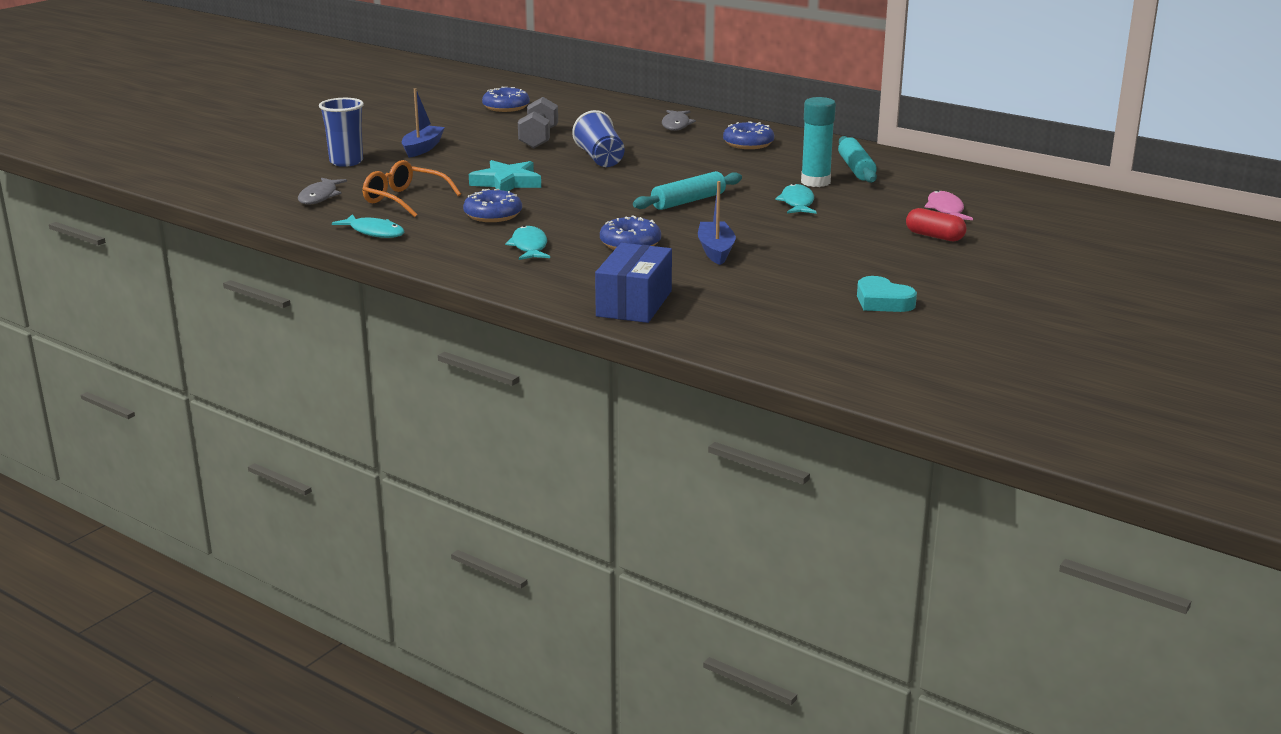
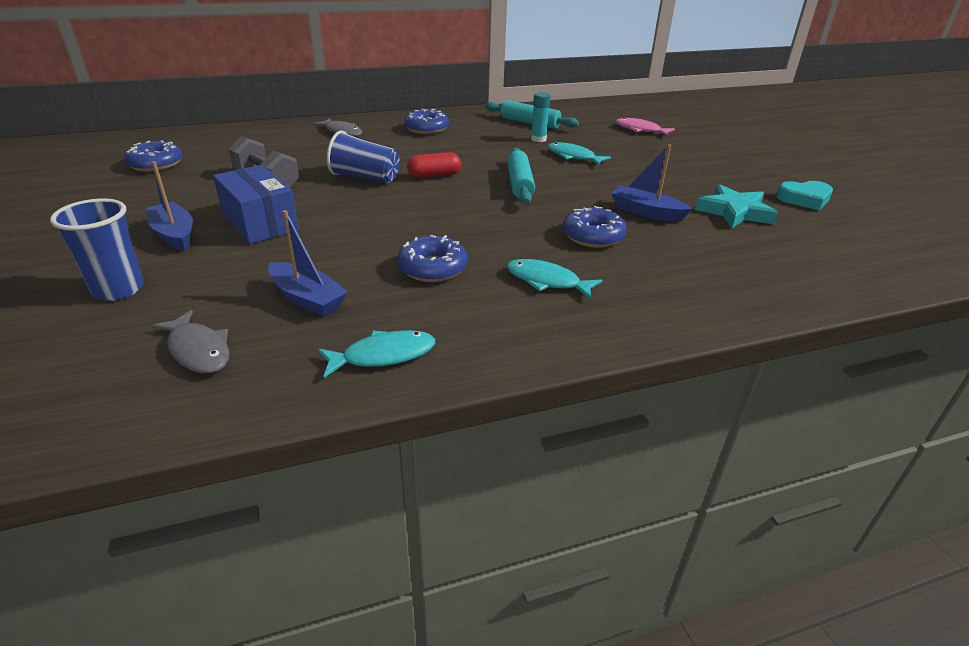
camera: 55 degrees left, 10 degrees up
orange glasses [362,160,461,217] -> blue boat [268,210,348,316]
turquoise star [469,160,541,191] -> turquoise star moved to [695,184,778,228]
blue box [595,243,672,323] -> blue box moved to [213,165,299,244]
turquoise glue stick [801,97,836,187] -> turquoise glue stick [531,92,551,142], size x0.64
red capsule [906,208,967,241] -> red capsule moved to [407,152,461,178]

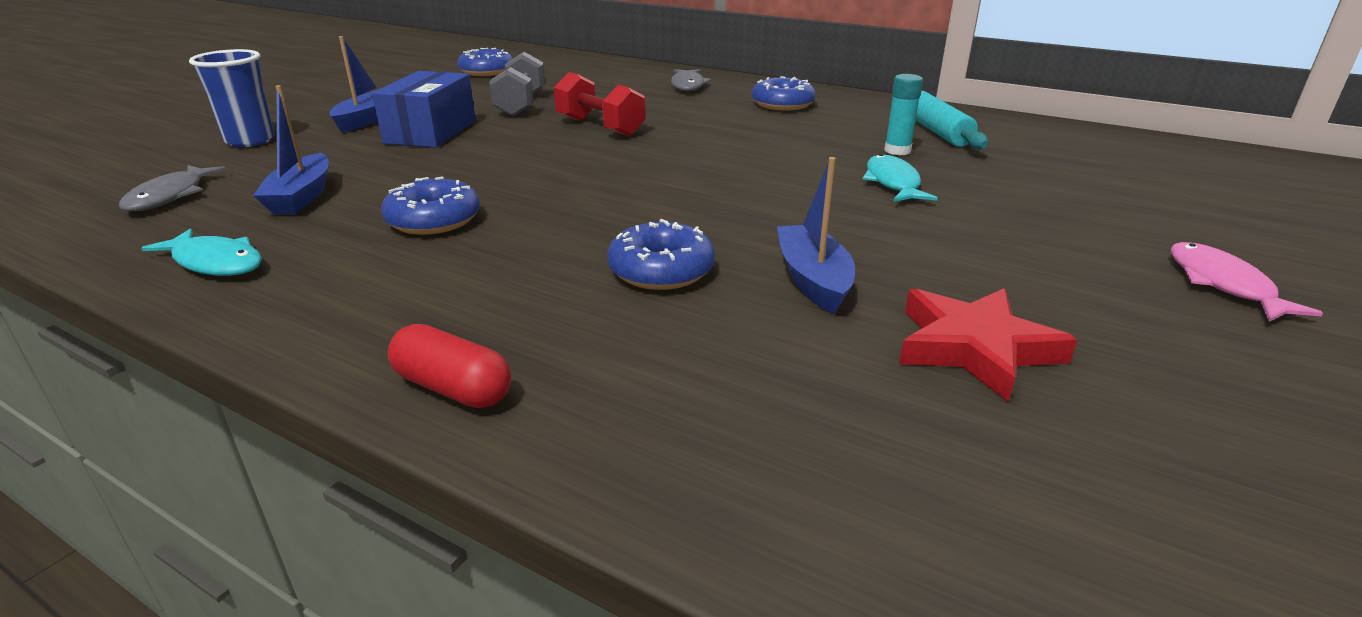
camera: 50 degrees right, 5 degrees down
blue cup [327,130,400,183] -> red dumbbell [554,72,645,136]
red capsule [407,152,461,178] -> red capsule moved to [388,324,511,408]
turquoise rolling pin [507,148,535,204] -> none
turquoise fish [507,259,602,299] -> none
pink fish [615,118,675,136] -> pink fish moved to [1171,242,1323,322]
turquoise star [695,184,778,228] -> red star [899,288,1077,402]
turquoise heart [776,181,833,210] -> none

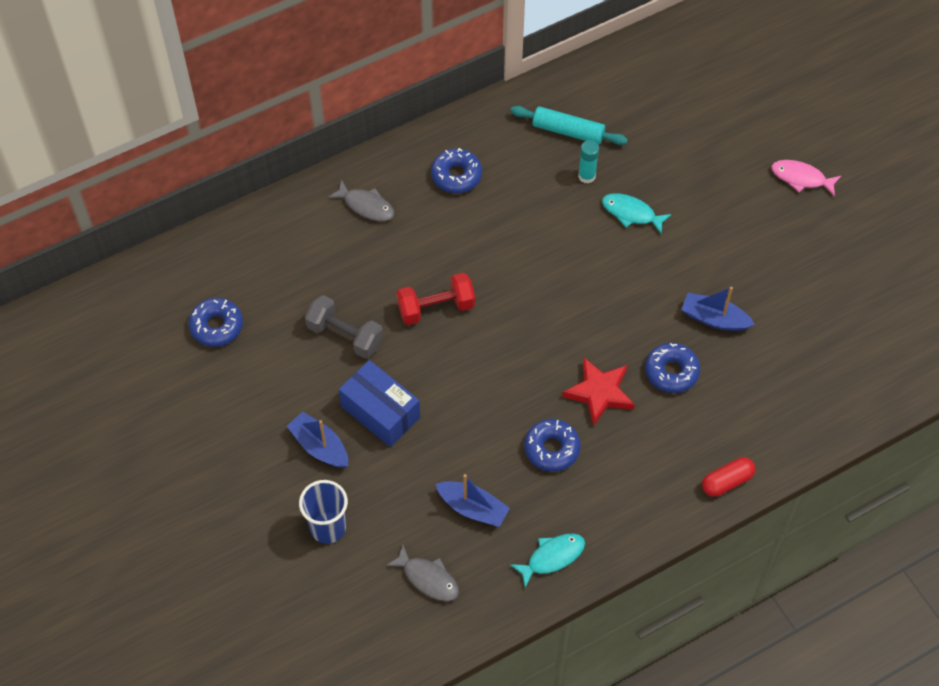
camera: 60 degrees left, 30 degrees up
red star [899,288,1077,402] -> red star moved to [562,357,635,427]

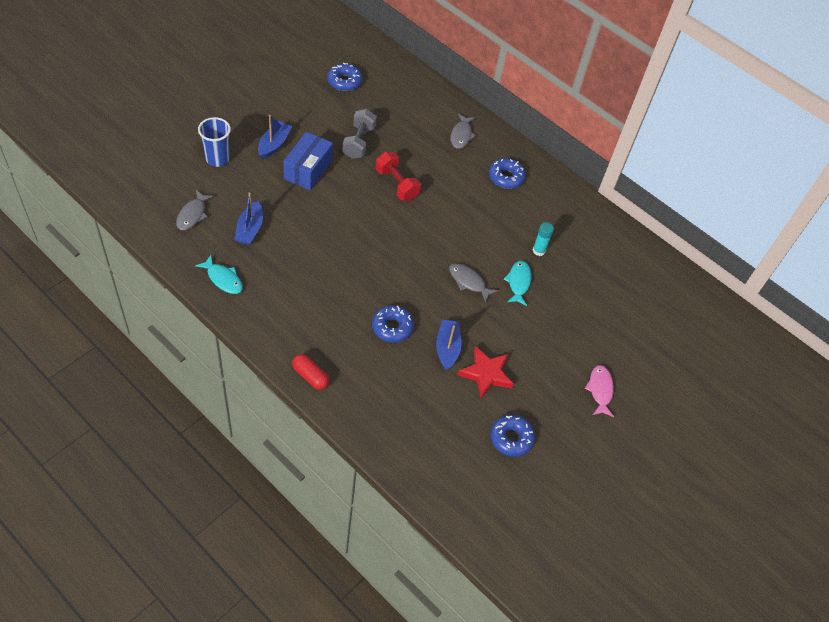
camera: 65 degrees right, 5 degrees down
turquoise rolling pin [510,106,628,145] -> none
blue donut [524,419,581,472] -> blue donut moved to [490,415,535,457]
red star [562,357,635,427] -> red star moved to [458,346,514,399]
none -> grey fish [449,263,498,303]

